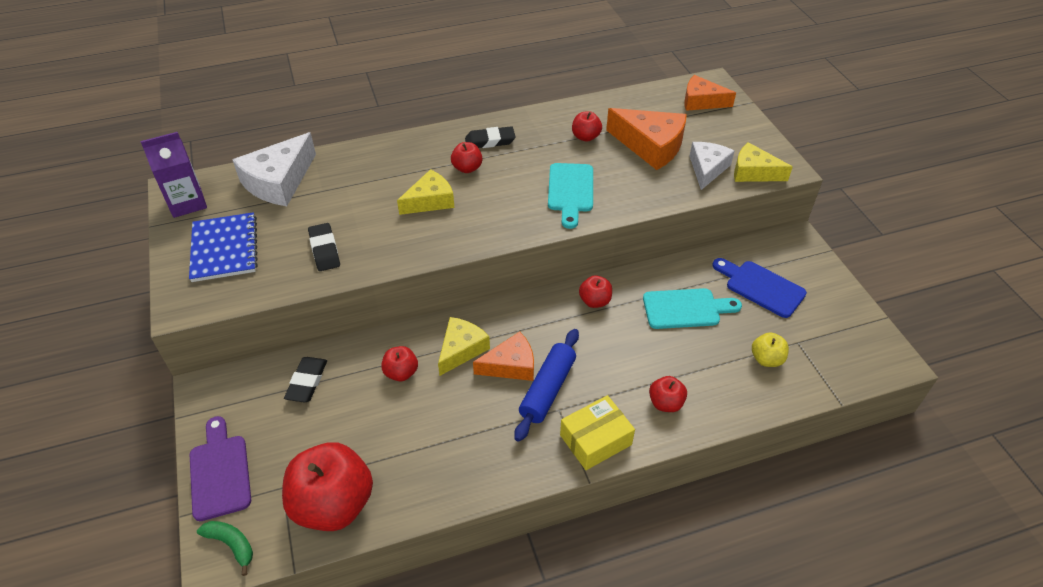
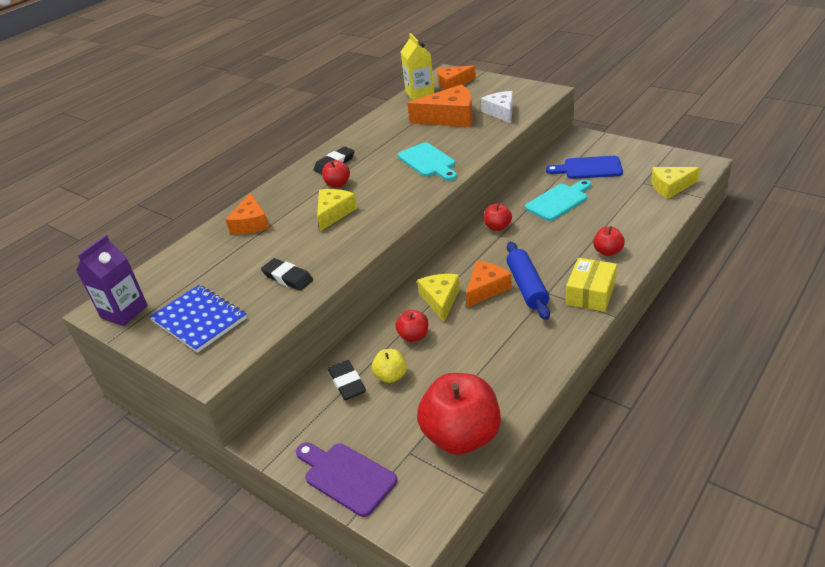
camera: 30 degrees left, 10 degrees down
green banana [197,521,253,576] -> none
white cheese [232,132,316,206] -> none
red apple [572,111,602,142] -> none
yellow cheese [734,142,793,182] -> yellow cheese moved to [651,167,701,199]
yellow apple [752,332,789,367] -> yellow apple moved to [372,349,407,383]
none -> orange cheese [225,193,270,234]
none -> yellow carton [401,33,434,100]

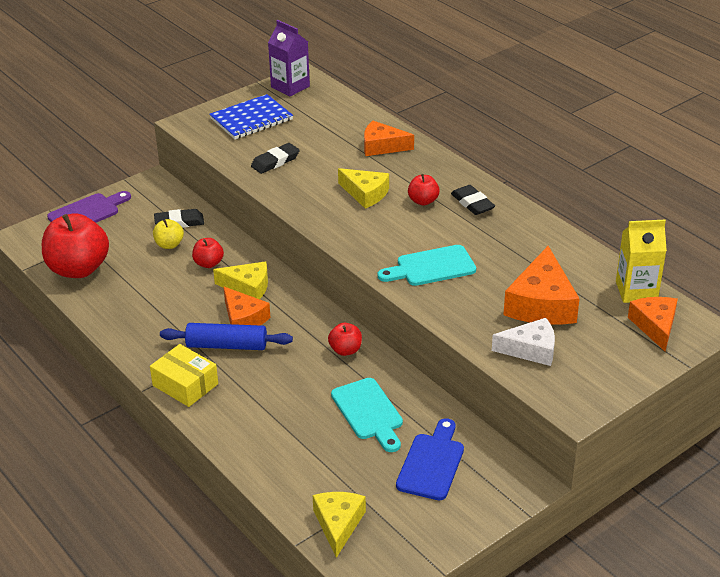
camera: 100 degrees right, 0 degrees up
red apple [593,226,625,256] -> none

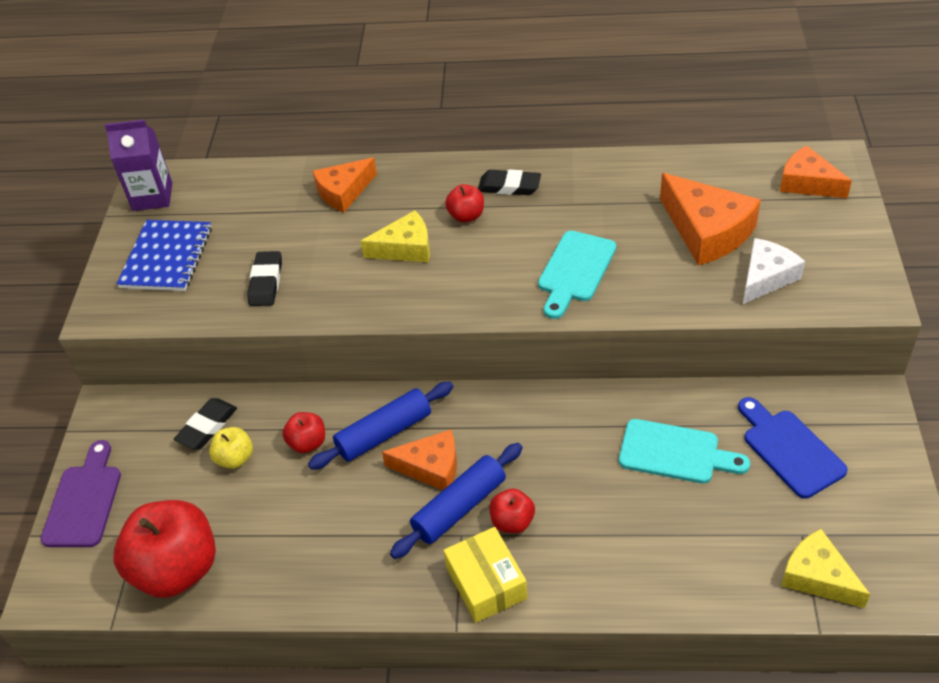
camera: 45 degrees left, 10 degrees up
yellow box [150,344,218,407] -> yellow box turned 75 degrees clockwise [443,527,527,623]
yellow cheese [213,261,268,299] -> blue rolling pin [308,382,453,470]
red apple [328,323,362,356] -> red apple moved to [489,489,535,533]
yellow carton [616,220,667,303] -> none

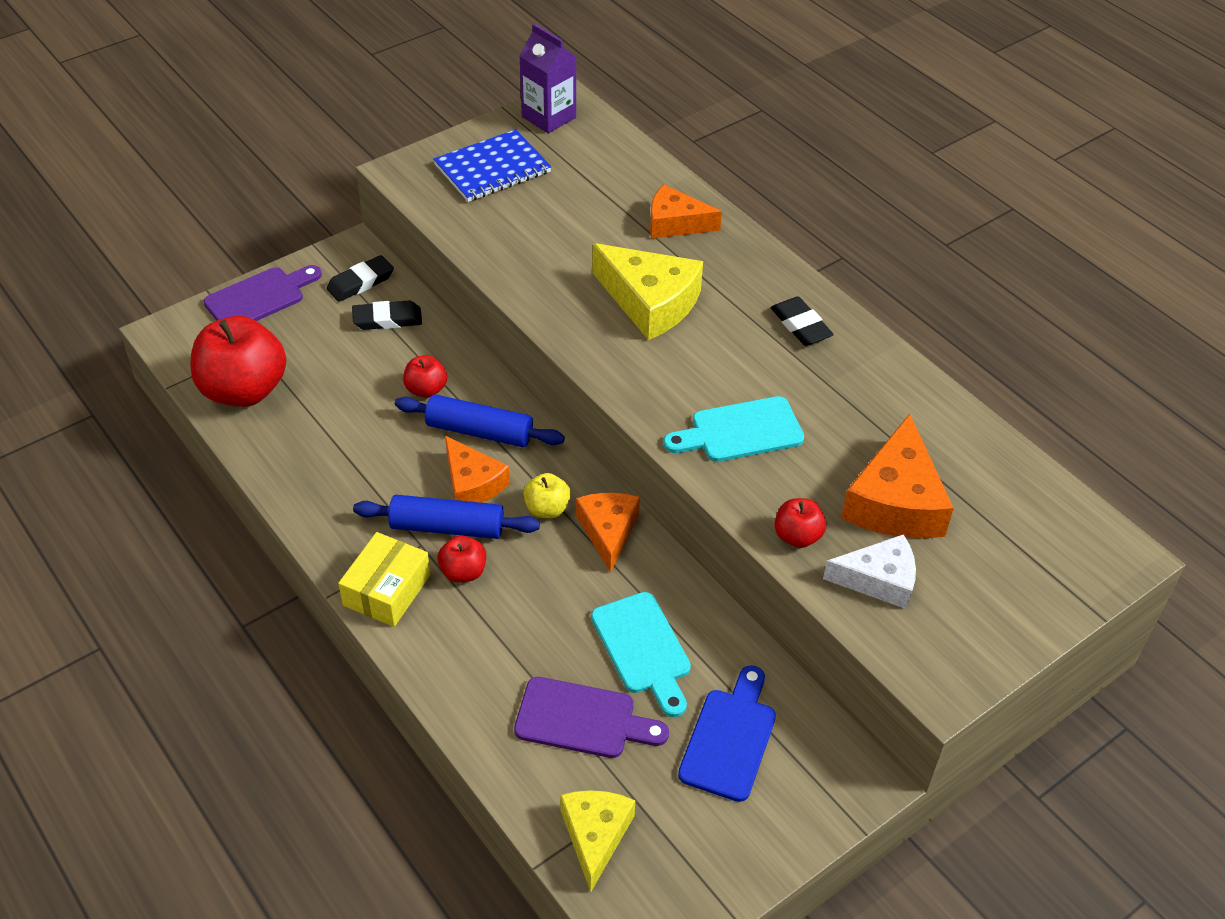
camera: 45 degrees right, 0 degrees up
yellow apple [209,427,253,469] -> yellow apple moved to [524,473,571,518]
black eraser [247,251,282,306] -> black eraser moved to [326,255,394,302]
yellow cheese [360,211,430,262] -> yellow cheese [592,243,703,340], size x1.52
red apple [445,184,484,223] -> red apple moved to [775,498,826,548]
orange cheese [780,146,852,198] -> orange cheese moved to [576,493,640,573]
none -> purple cutting board [514,677,669,758]

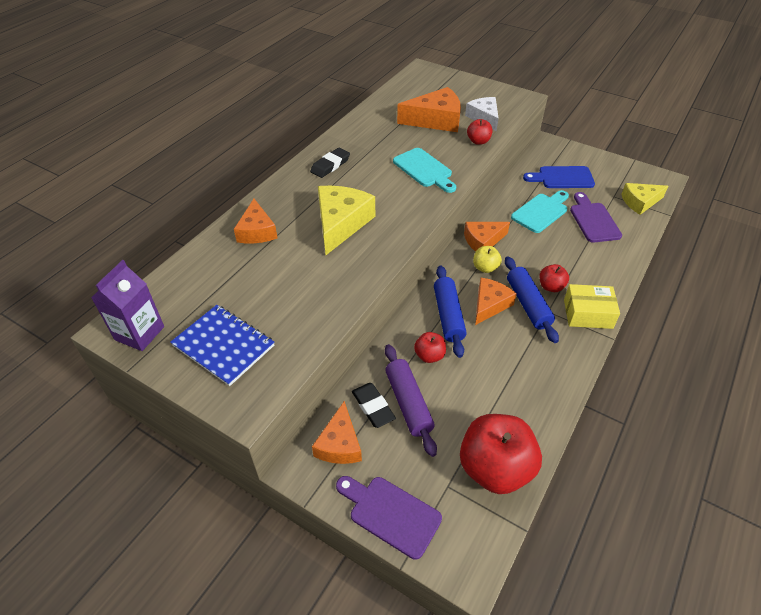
camera: 110 degrees left, 0 degrees up
black eraser [326,255,394,302] -> orange cheese [312,401,362,464]
none -> purple rolling pin [385,344,437,457]

